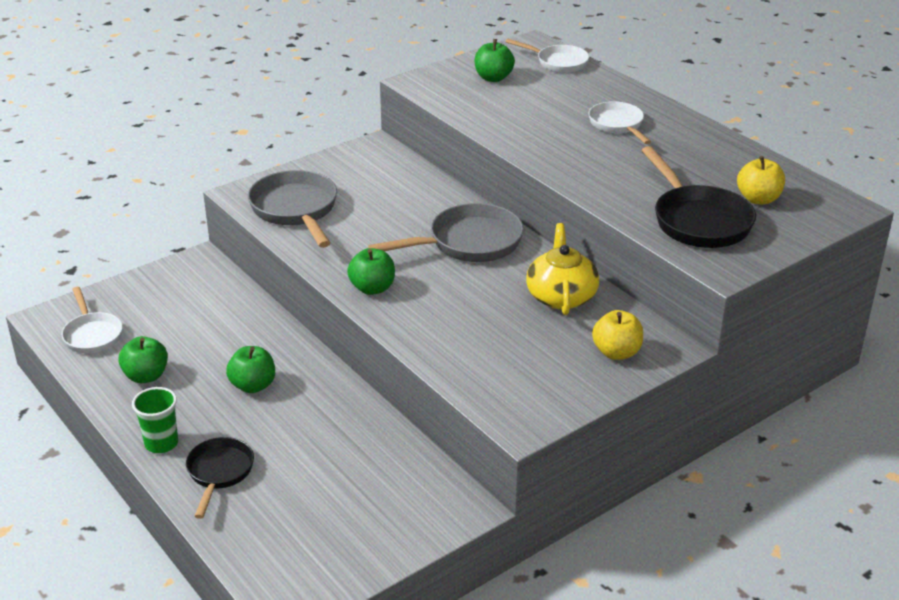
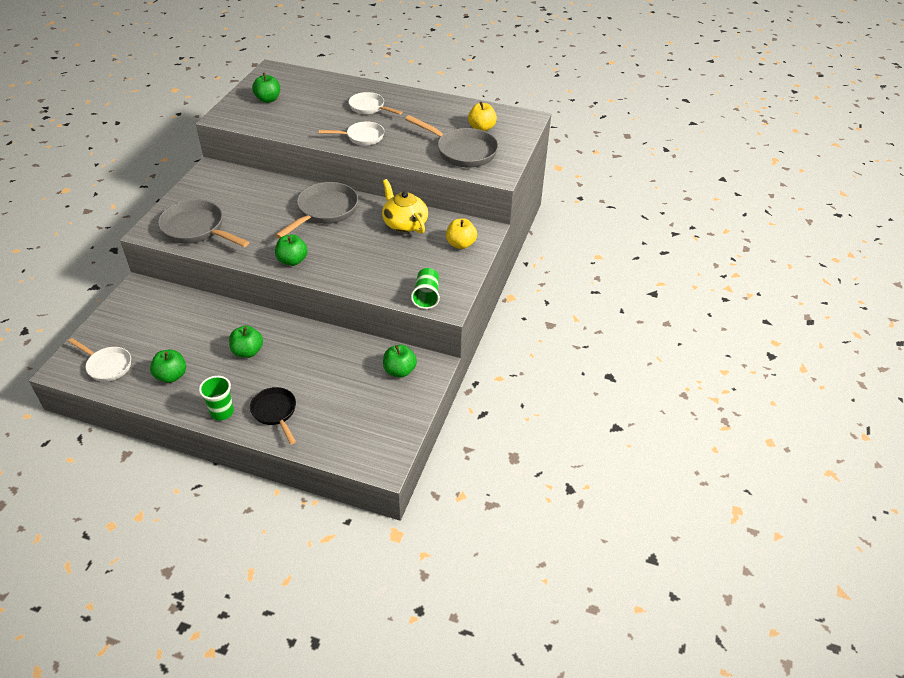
camera: 35 degrees left, 10 degrees up
white pan [506,39,589,73] -> white pan moved to [319,122,384,145]
black pan [641,146,756,248] -> grey pan [405,115,499,168]
none -> green apple [383,345,417,378]
none -> green cup [411,268,440,309]

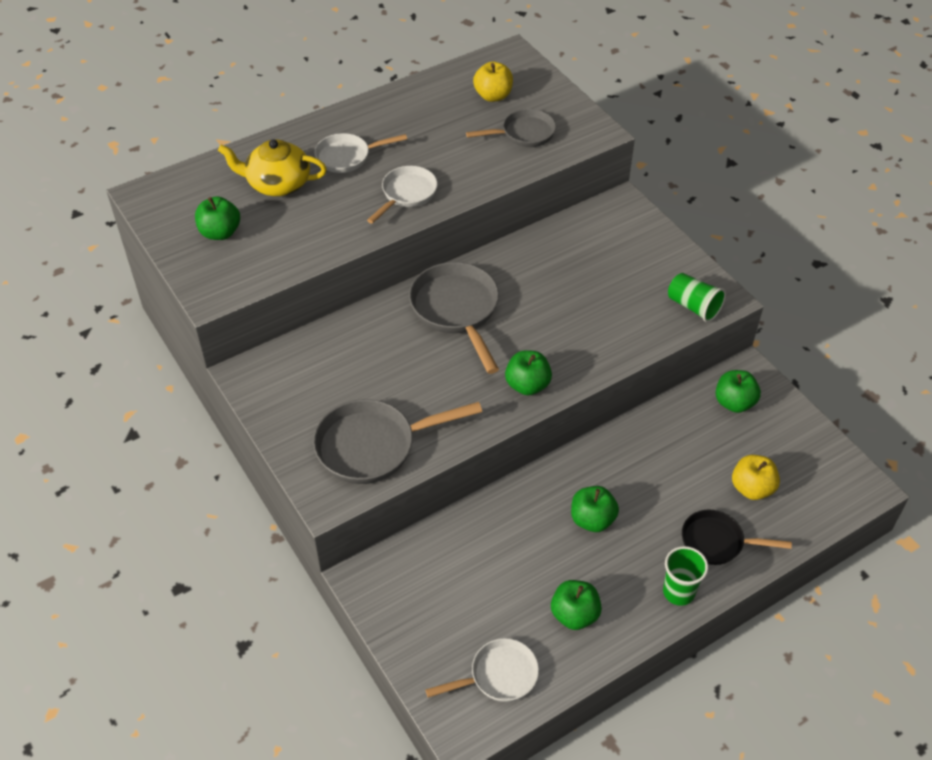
camera: 50 degrees left, 5 degrees up
yellow teapot [382,179,428,234] -> yellow teapot moved to [218,139,327,196]
grey pan [405,115,499,168] -> grey pan [466,109,556,147], size x0.63
yellow apple [446,219,477,249] -> yellow apple moved to [732,455,780,500]

